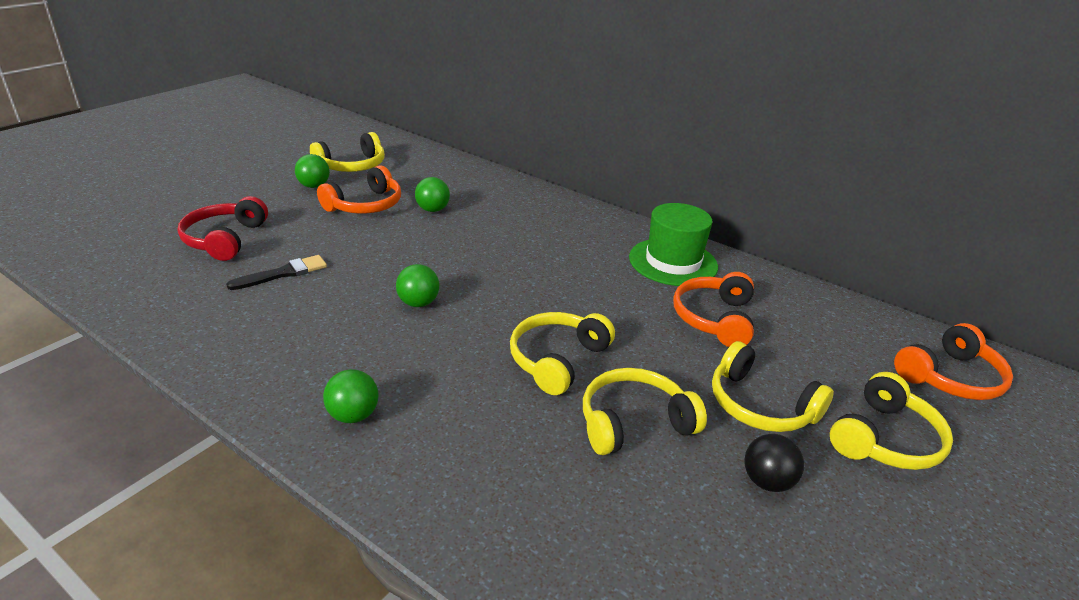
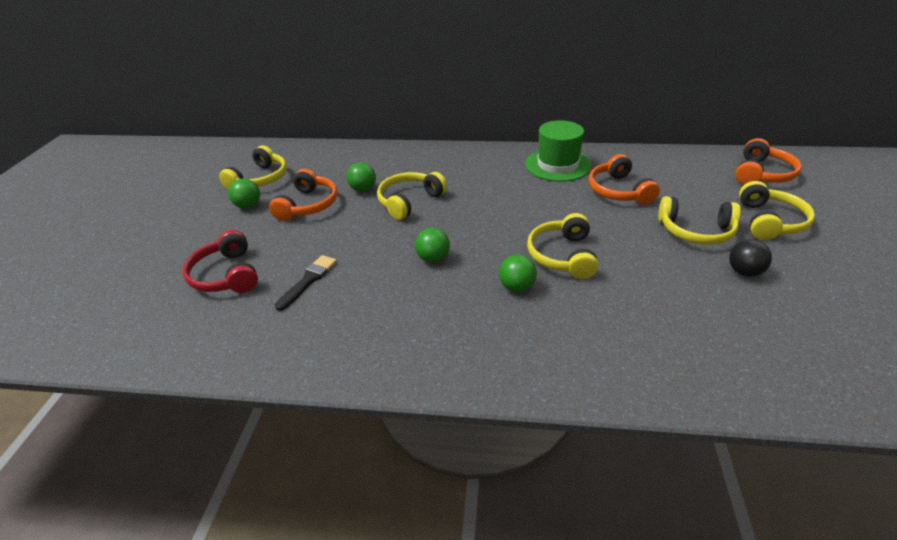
camera: 25 degrees left, 5 degrees up
green ball [323,369,379,423] -> green ball moved to [499,254,537,292]
yellow headphones [583,368,707,455] -> yellow headphones moved to [377,172,447,220]

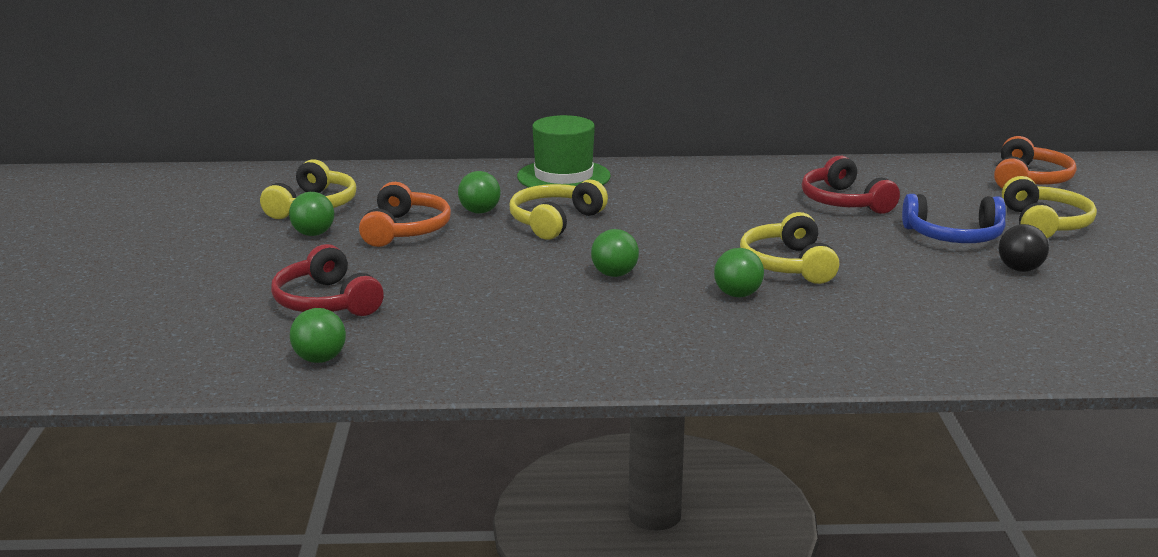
camera: 10 degrees left, 15 degrees down
black brush [275,255,337,311] -> none
green hat [525,120,591,182] -> green hat moved to [517,115,611,188]
orange headphones [589,154,660,205] -> red headphones [802,156,900,214]
yellow headphones [658,196,741,245] -> blue headphones [902,194,1006,243]
none -> green ball [290,308,346,363]

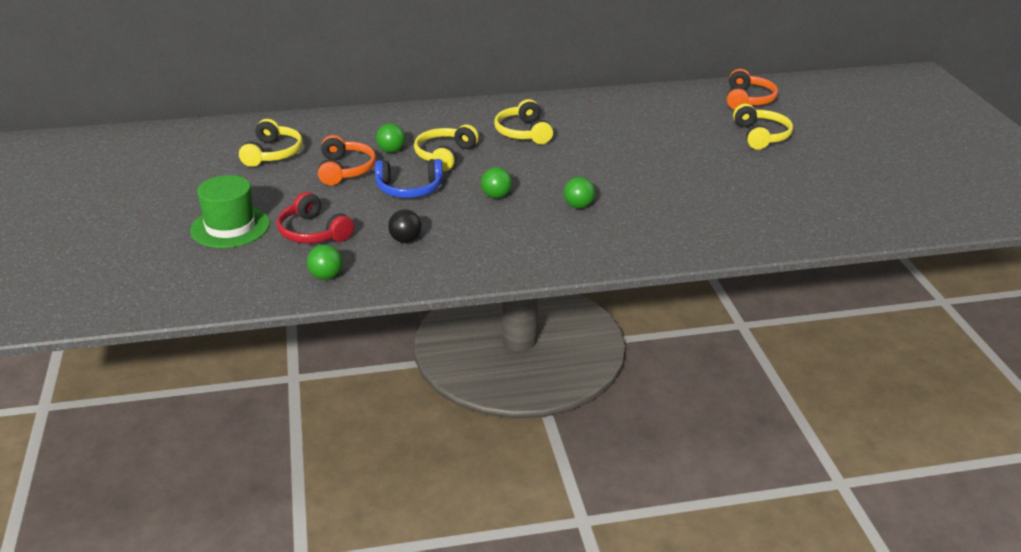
camera: 10 degrees left, 10 degrees up
green ball [289,192,334,236] -> none
green hat [517,115,611,188] -> green hat moved to [190,175,270,248]
yellow headphones [740,212,839,284] -> yellow headphones moved to [494,99,553,144]
red headphones [802,156,900,214] -> none
blue headphones [902,194,1006,243] -> blue headphones moved to [375,159,443,198]
black ball [999,224,1049,272] -> black ball moved to [388,209,422,243]

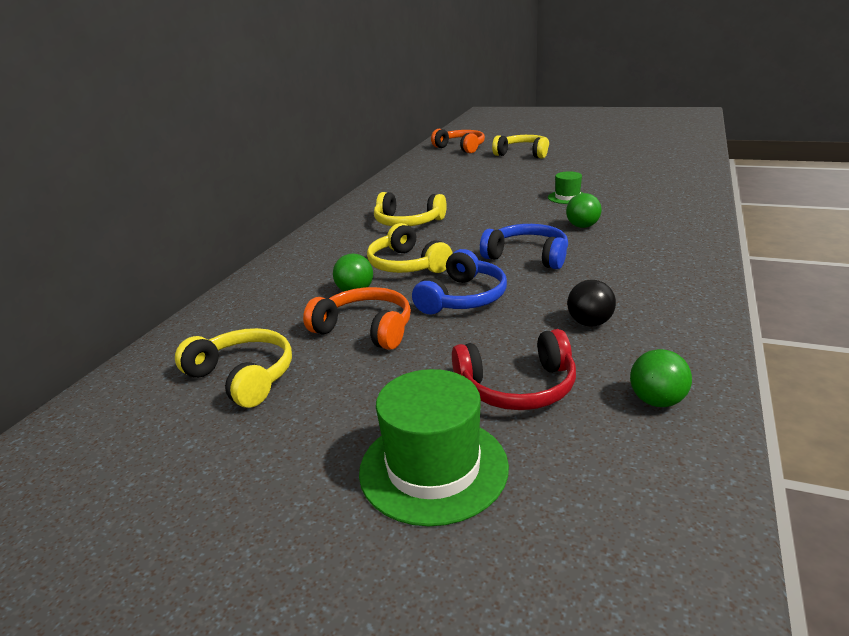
camera: 55 degrees left, 5 degrees down
green ball [481,167,512,199] -> blue headphones [480,224,568,269]
none -> green hat [548,171,583,204]

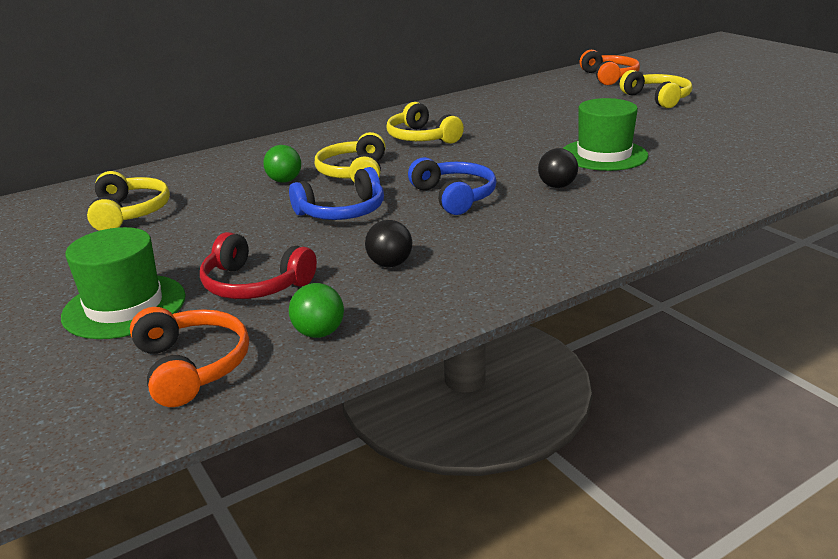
camera: 35 degrees right, 0 degrees up
orange headphones [303,287,411,350] -> orange headphones moved to [130,307,249,407]
green hat [548,171,583,204] -> green hat [563,98,648,171], size x1.83
green ball [566,193,602,228] -> black ball [538,148,578,188]

